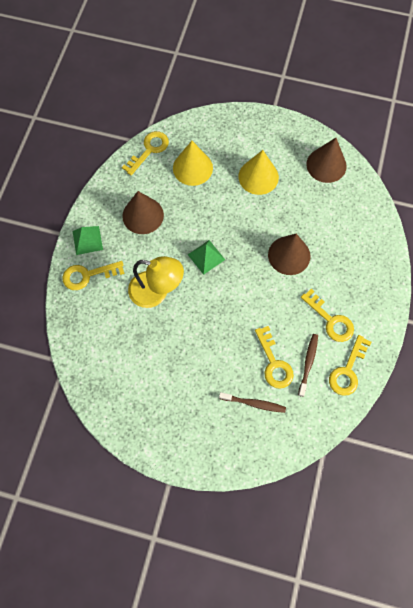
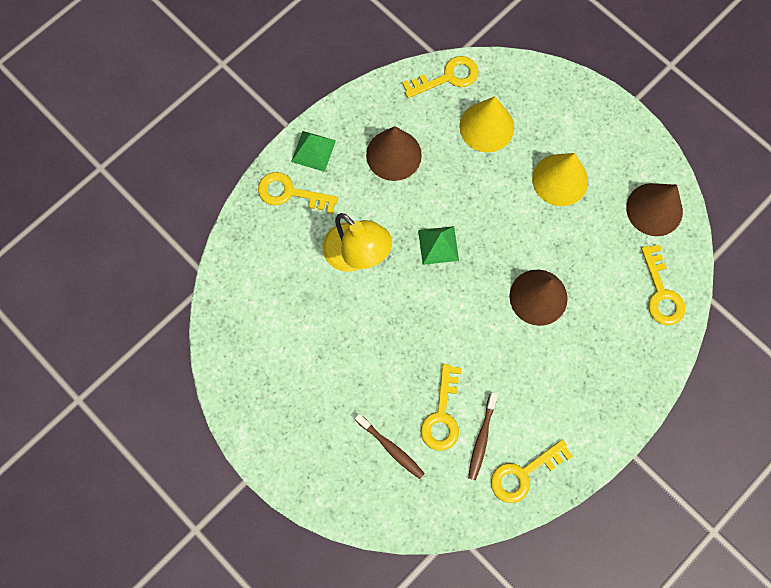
camera: 30 degrees right, 5 degrees up
brown toothbrush [298,334,318,397] -> brown toothbrush turned 150 degrees clockwise [468,392,498,480]
yellow key [301,289,354,342] -> yellow key moved to [641,245,685,325]

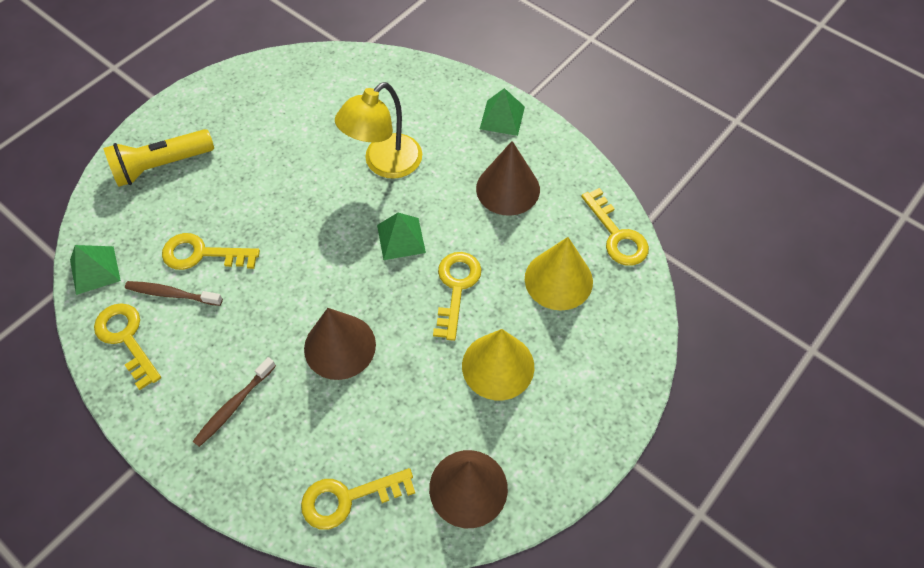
camera: 85 degrees right, 15 degrees down
yellow key [258,172,338,214] -> yellow key moved to [433,252,482,341]
brown toothbrush [355,414,425,479] -> brown toothbrush moved to [193,357,276,447]
none -> green pyramid [70,245,121,295]
none -> yellow flashlight [103,129,214,187]

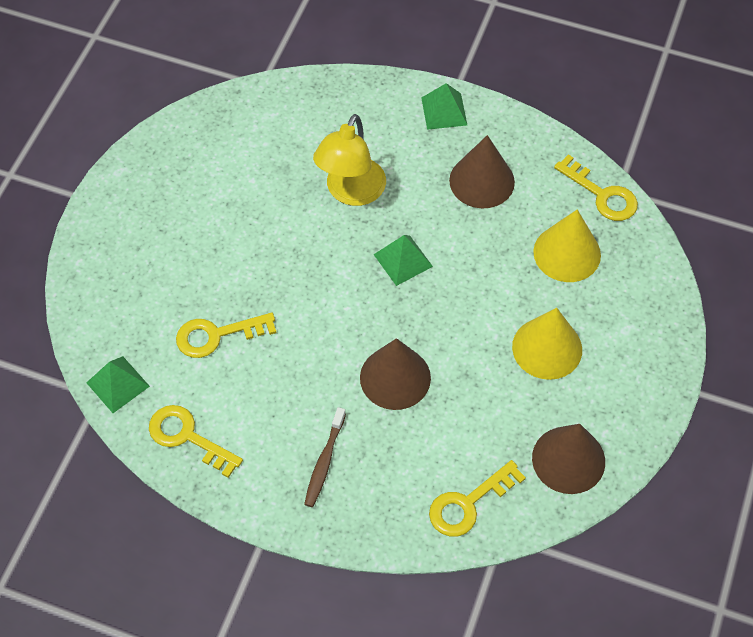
camera: 20 degrees left, 0 degrees up
yellow flashlight [103,129,214,187] -> none
brown toothbrush [125,281,223,306] -> none
yellow key [433,252,482,341] -> none

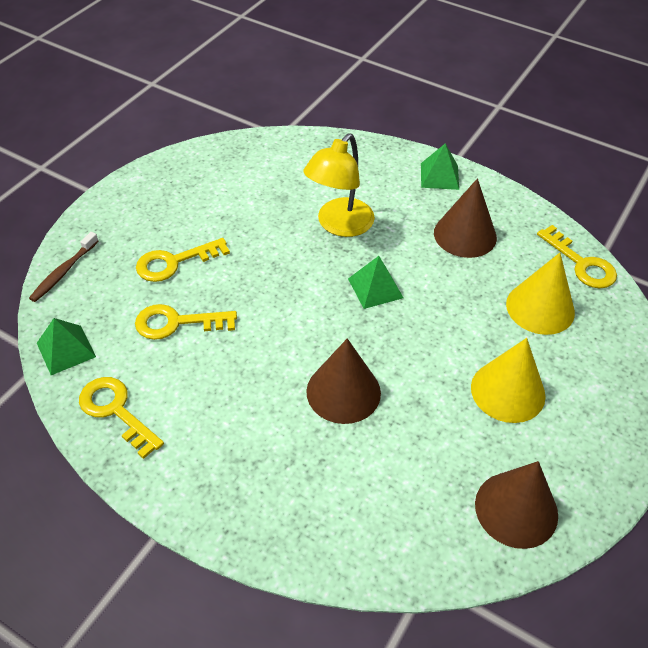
camera: 10 degrees right, 10 degrees down
brown toothbrush [304,407,346,507] -> brown toothbrush moved to [29,232,98,302]
yellow key [429,460,526,537] -> yellow key moved to [136,238,230,282]

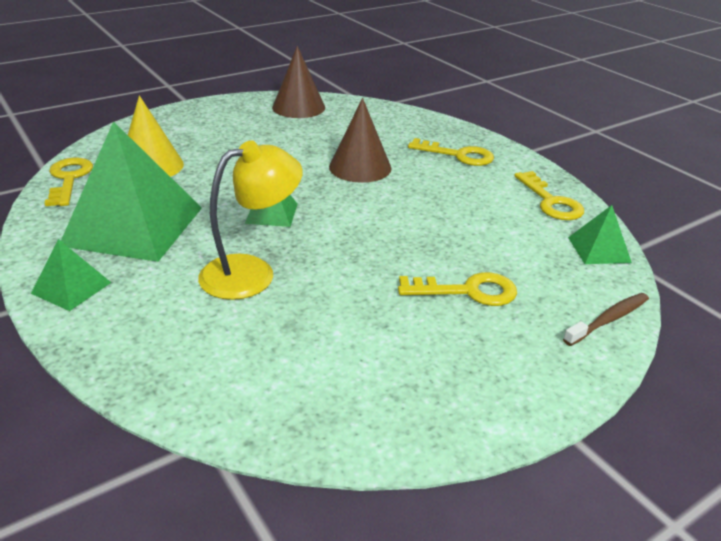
camera: 155 degrees left, 15 degrees down
yellow key [135,304,237,340] -> yellow key moved to [408,138,494,166]
brown cone [434,178,497,258] -> green pyramid [61,121,202,262]
yellow cone [471,338,546,423] -> none

